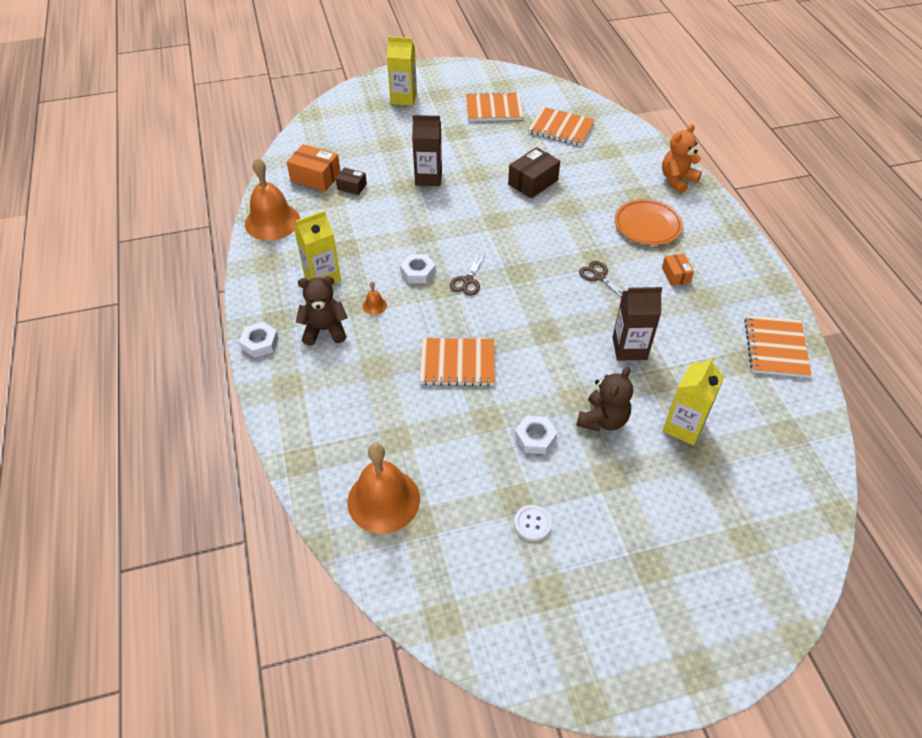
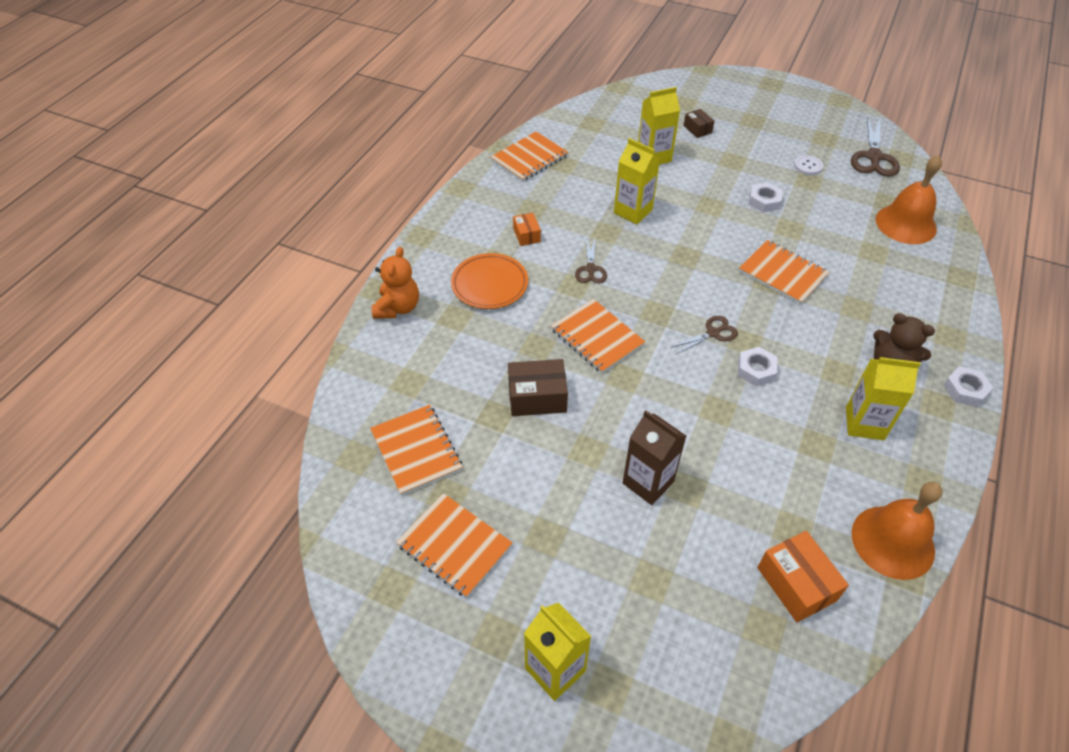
camera: 140 degrees left, 0 degrees up
brown box [336,167,367,195] -> brown box moved to [683,109,715,138]
orange bell [363,282,387,315] -> none
brown teddy bear [576,367,633,432] -> none
brown carton [612,287,662,361] -> yellow carton [614,138,660,224]
orange teddy bear [662,124,702,194] -> orange teddy bear turned 75 degrees counterclockwise [372,247,419,319]
orange box [662,254,694,286] -> orange box turned 45 degrees counterclockwise [513,213,541,246]
none -> orange notebook [551,299,645,373]
none -> brown scissors [851,116,900,177]

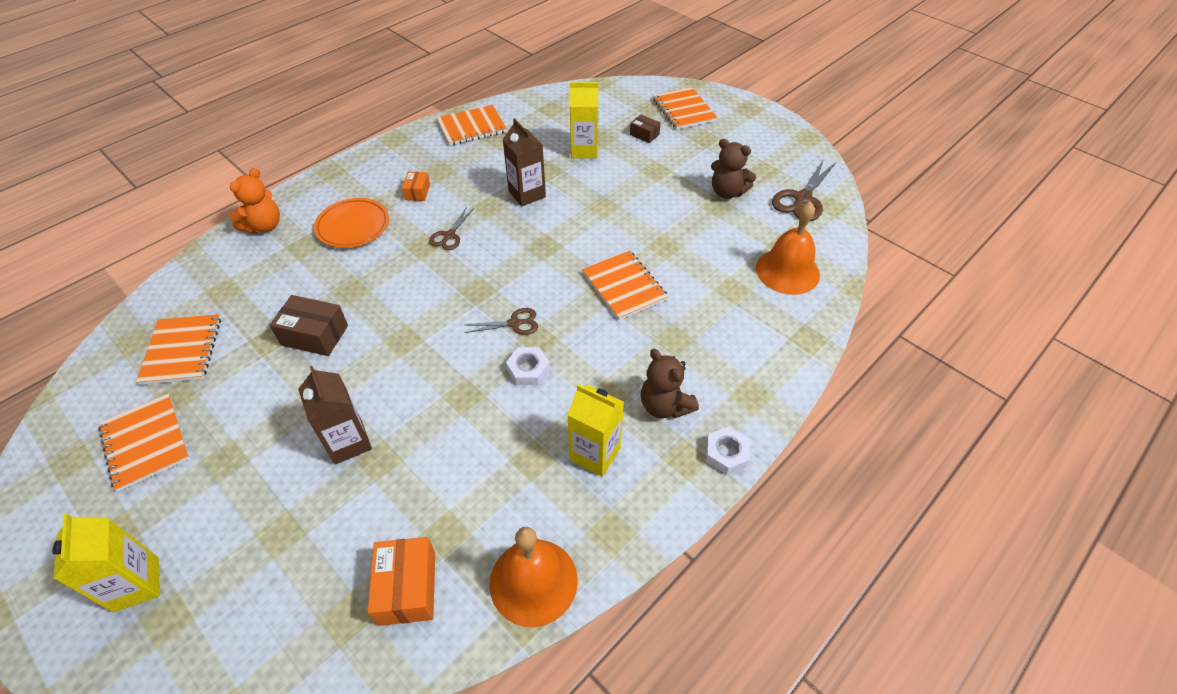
camera: 20 degrees right, 0 degrees up
orange notebook [551,299,645,373] -> orange notebook moved to [653,87,718,130]
yellow carton [614,138,660,224] -> brown carton [502,118,546,207]
brown box [683,109,715,138] -> brown box turned 45 degrees counterclockwise [630,114,661,143]
white nut [749,183,783,212] -> none
white button [794,155,823,175] -> brown teddy bear [711,139,756,199]

